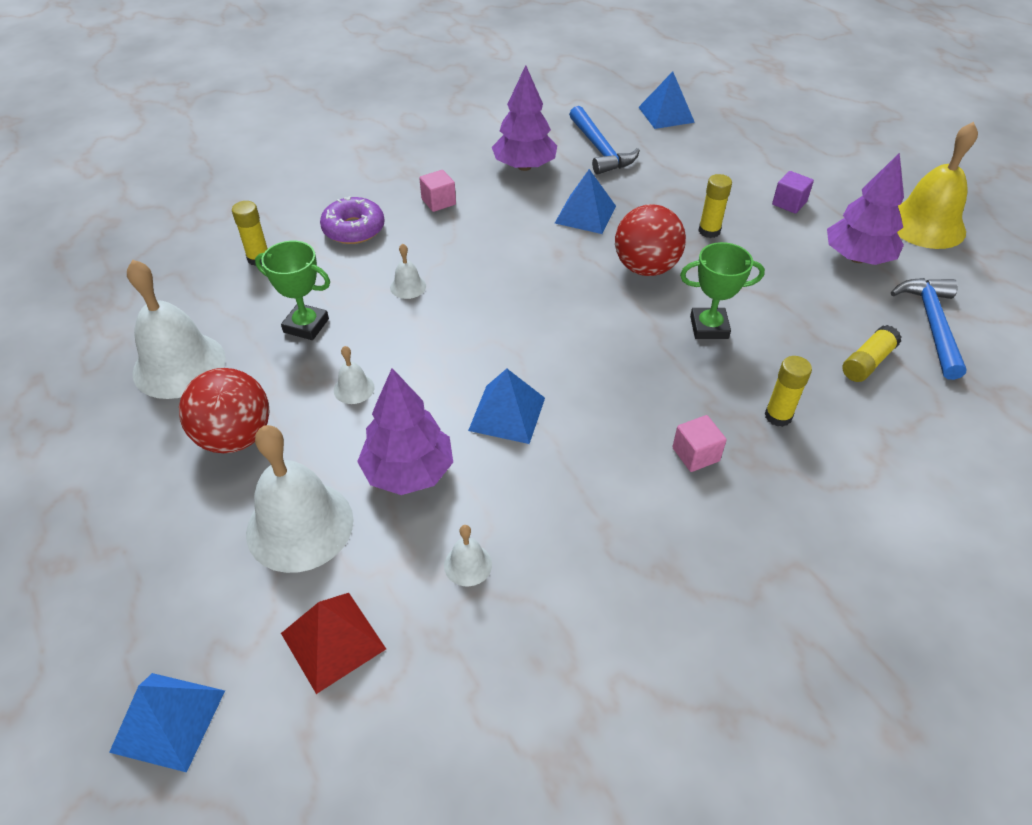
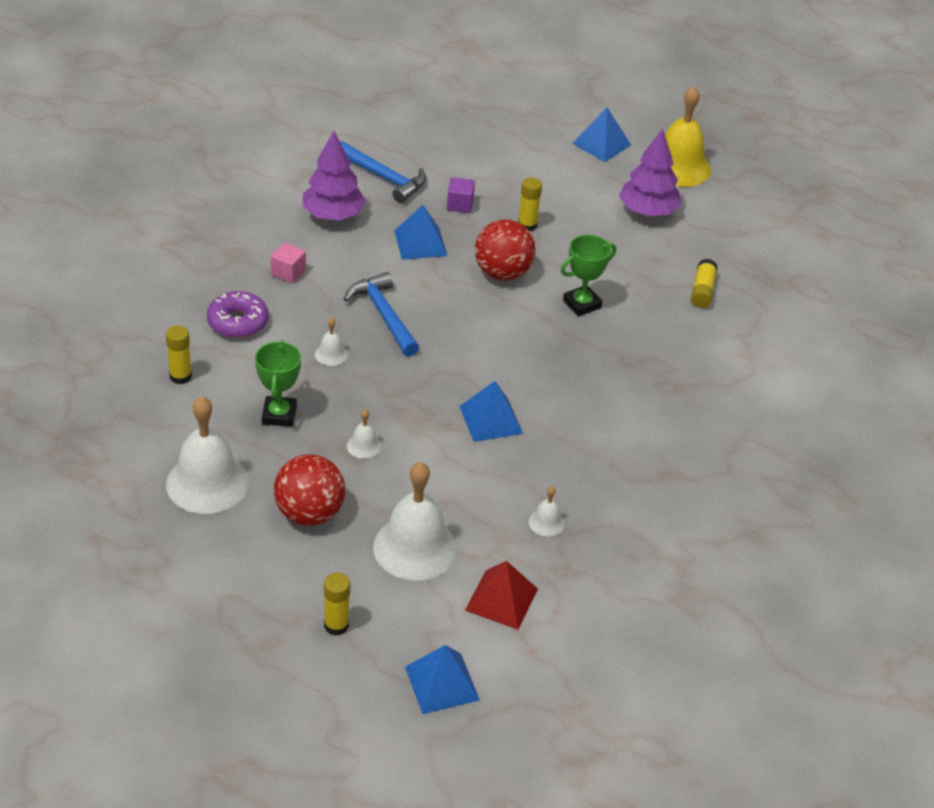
camera: 35 degrees left, 5 degrees down
green trophy [255,241,330,340] -> green trophy turned 75 degrees counterclockwise [255,340,301,427]
purple tree [357,368,453,495] -> none
blue pyramid [638,71,695,129] -> blue pyramid moved to [572,107,631,162]
pink cube [672,415,727,472] -> none
yellow glue stick [765,356,812,427] -> yellow glue stick moved to [324,573,350,636]
purple cube [772,171,814,214] -> purple cube moved to [447,177,475,213]
blue hammer [891,278,966,380] -> blue hammer moved to [344,272,419,357]

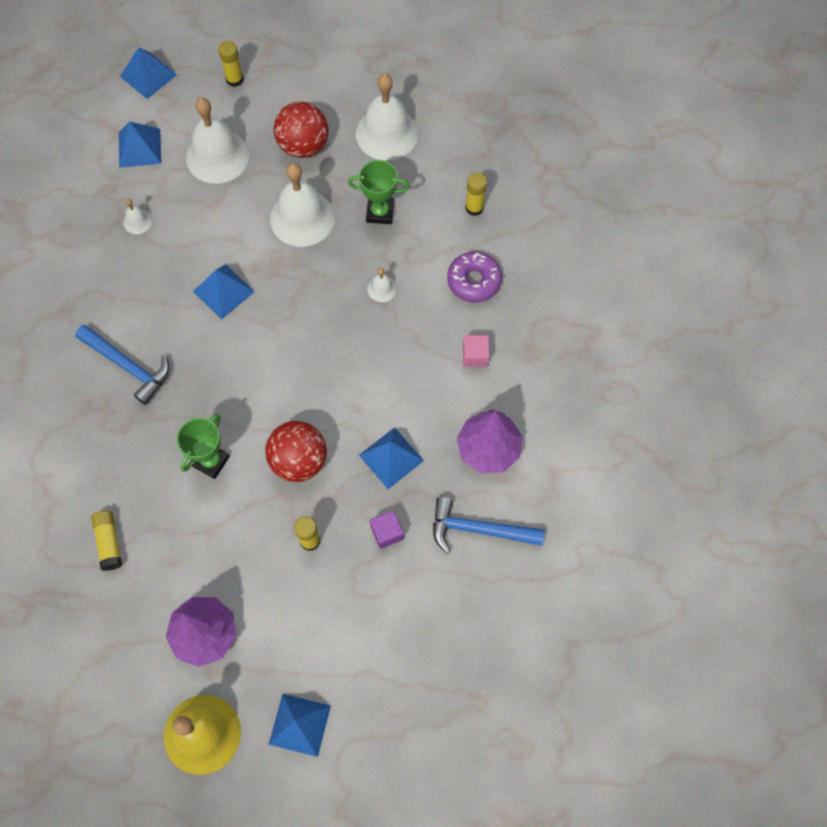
camera: 155 degrees right, 25 degrees up
green trophy [255,340,301,427] -> green trophy turned 60 degrees counterclockwise [348,160,409,224]
blue hammer [344,272,419,357] -> blue hammer moved to [75,325,169,405]
white bell [347,409,382,459] -> white bell [270,163,335,247], size x2.27
red pyramid [465,561,538,630] -> blue pyramid [119,122,161,168]

